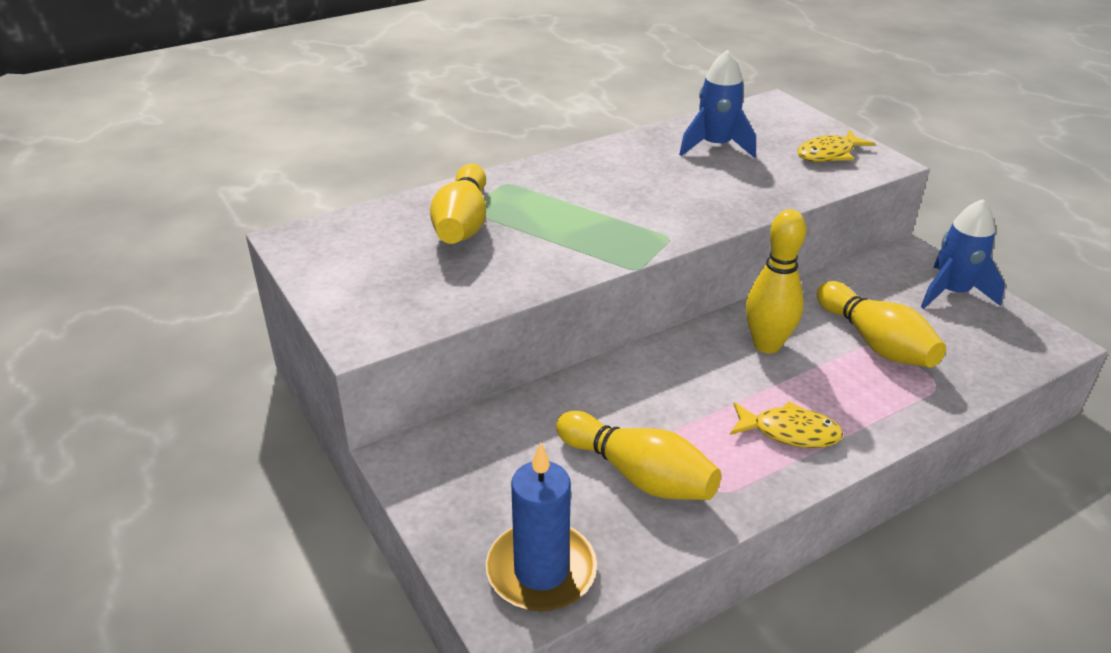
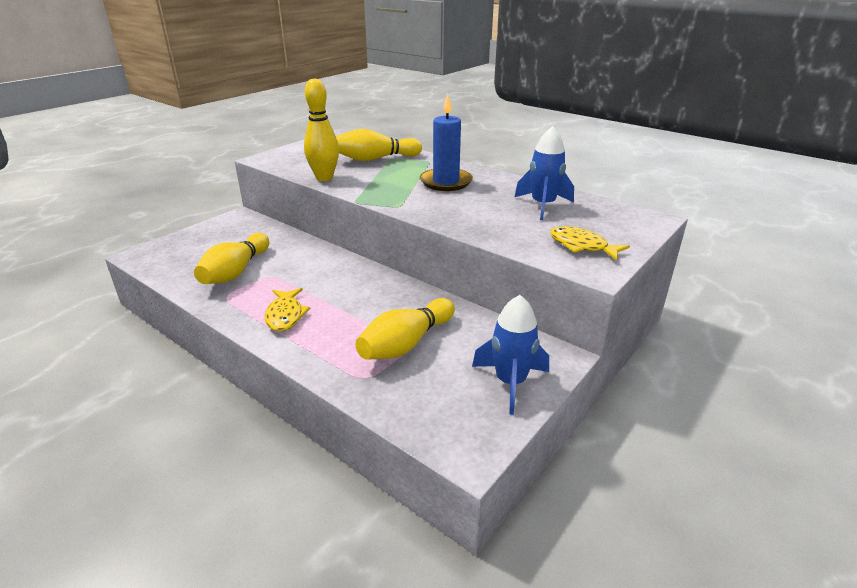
camera: 70 degrees right, 5 degrees down
blue candle [486,443,597,611] -> blue candle moved to [420,94,473,191]
yellow bowling pin [746,209,806,353] -> yellow bowling pin moved to [304,78,339,181]

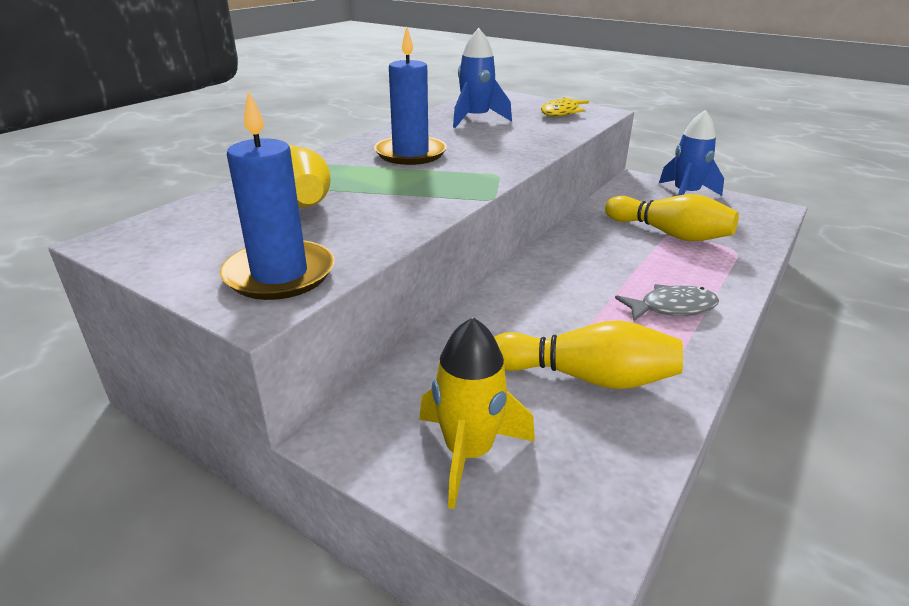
camera: 95 degrees left, 0 degrees up
yellow fish [265,288,310,331] -> grey fish [615,284,719,321]
yellow bowling pin [304,78,339,181] -> none
none -> blue candle [220,90,335,300]
none -> yellow rocket [419,317,535,509]

